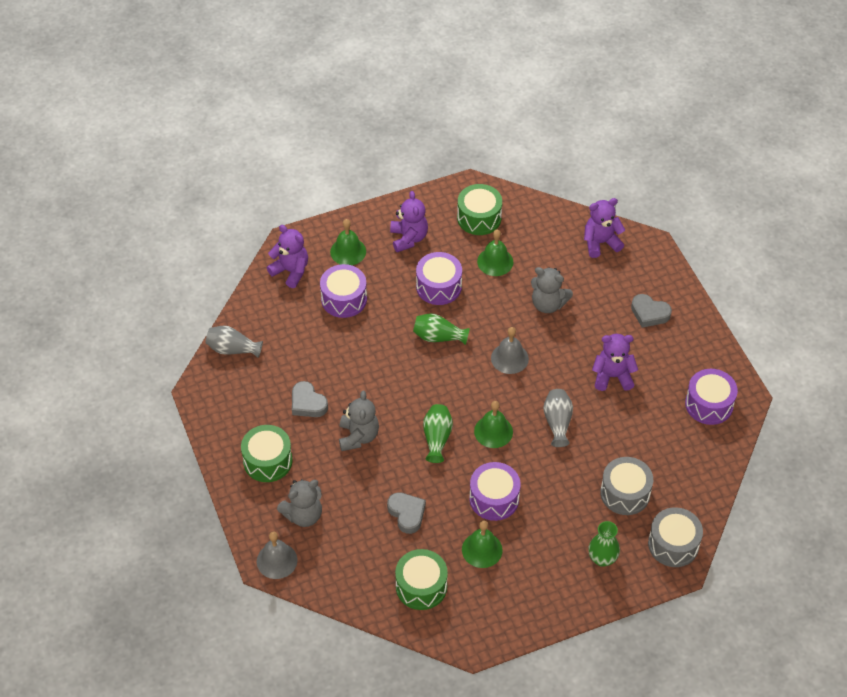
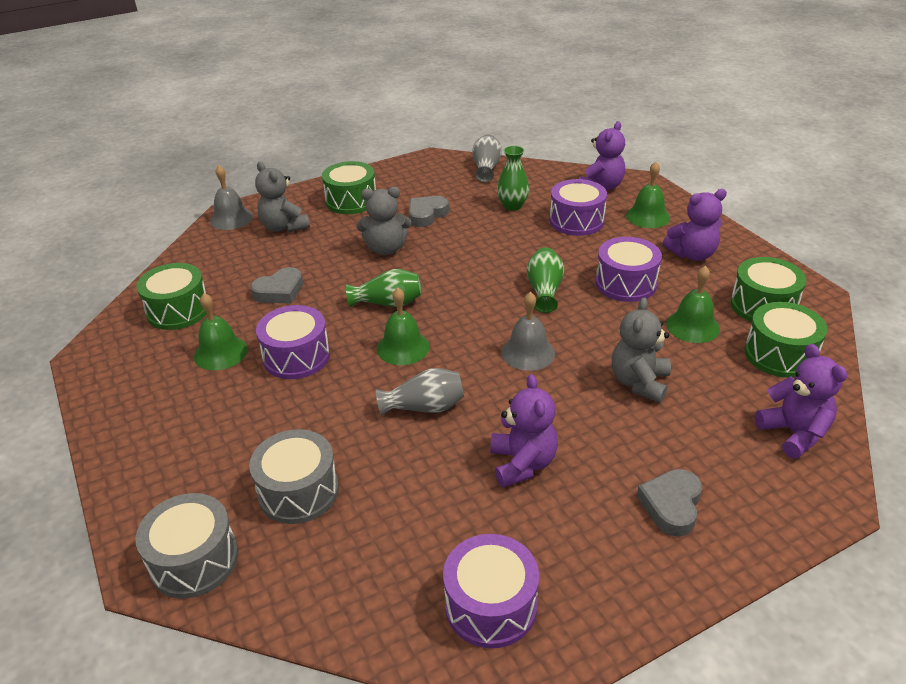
camera: 85 degrees right, 15 degrees down
green vase [588,521,620,567] -> green vase moved to [497,146,530,211]
none -> green drum [745,302,827,378]

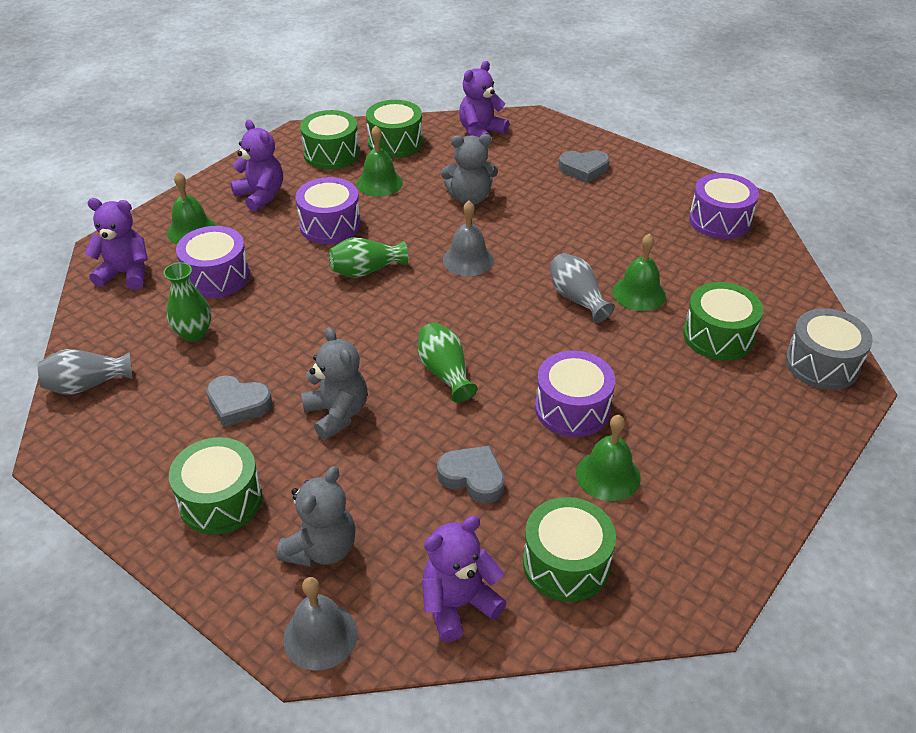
camera: 115 degrees left, 5 degrees up
grey drum [249,429,339,524] -> green drum [683,282,763,361]
green bell [377,288,430,365] -> green bell moved to [613,233,666,311]
purple teddy bear [490,374,558,487] -> purple teddy bear moved to [422,516,507,642]

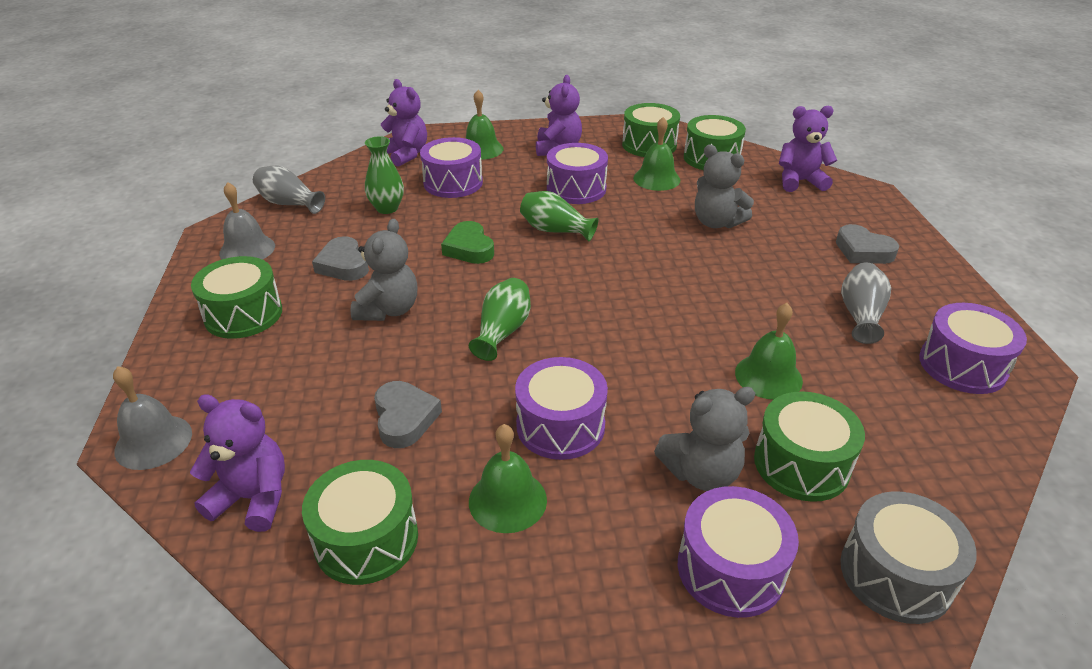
camera: 45 degrees right, 5 degrees down
grey teddy bear [276,466,356,567] -> grey teddy bear moved to [654,387,755,491]
grey bell [443,201,494,276] -> grey bell moved to [219,182,275,260]
grey vase [550,253,615,323] -> grey vase moved to [841,263,891,344]
none -> green heart [441,221,494,264]
none -> purple drum [678,486,799,618]

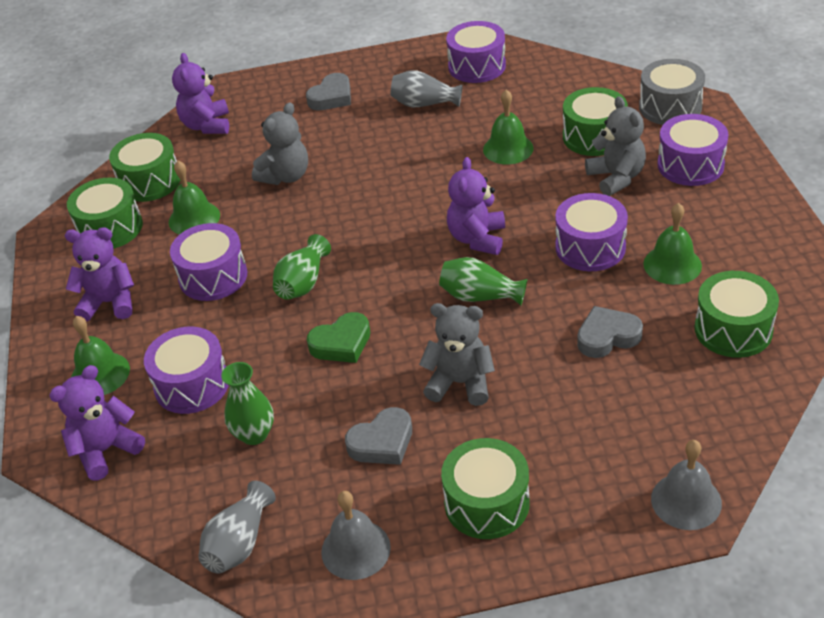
camera: 90 degrees left, 5 degrees up
purple teddy bear [190,394,285,532] -> purple teddy bear moved to [447,157,505,255]

